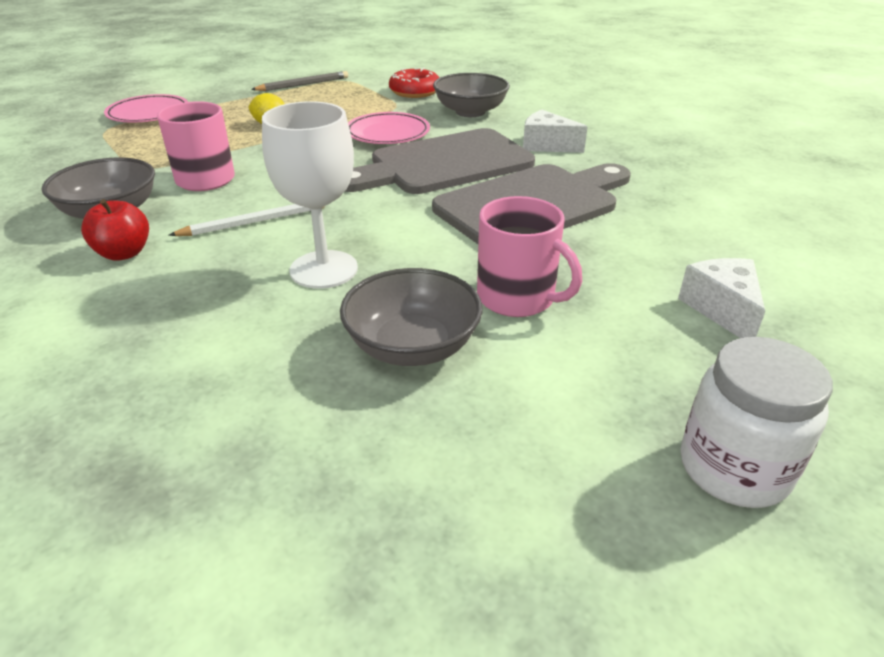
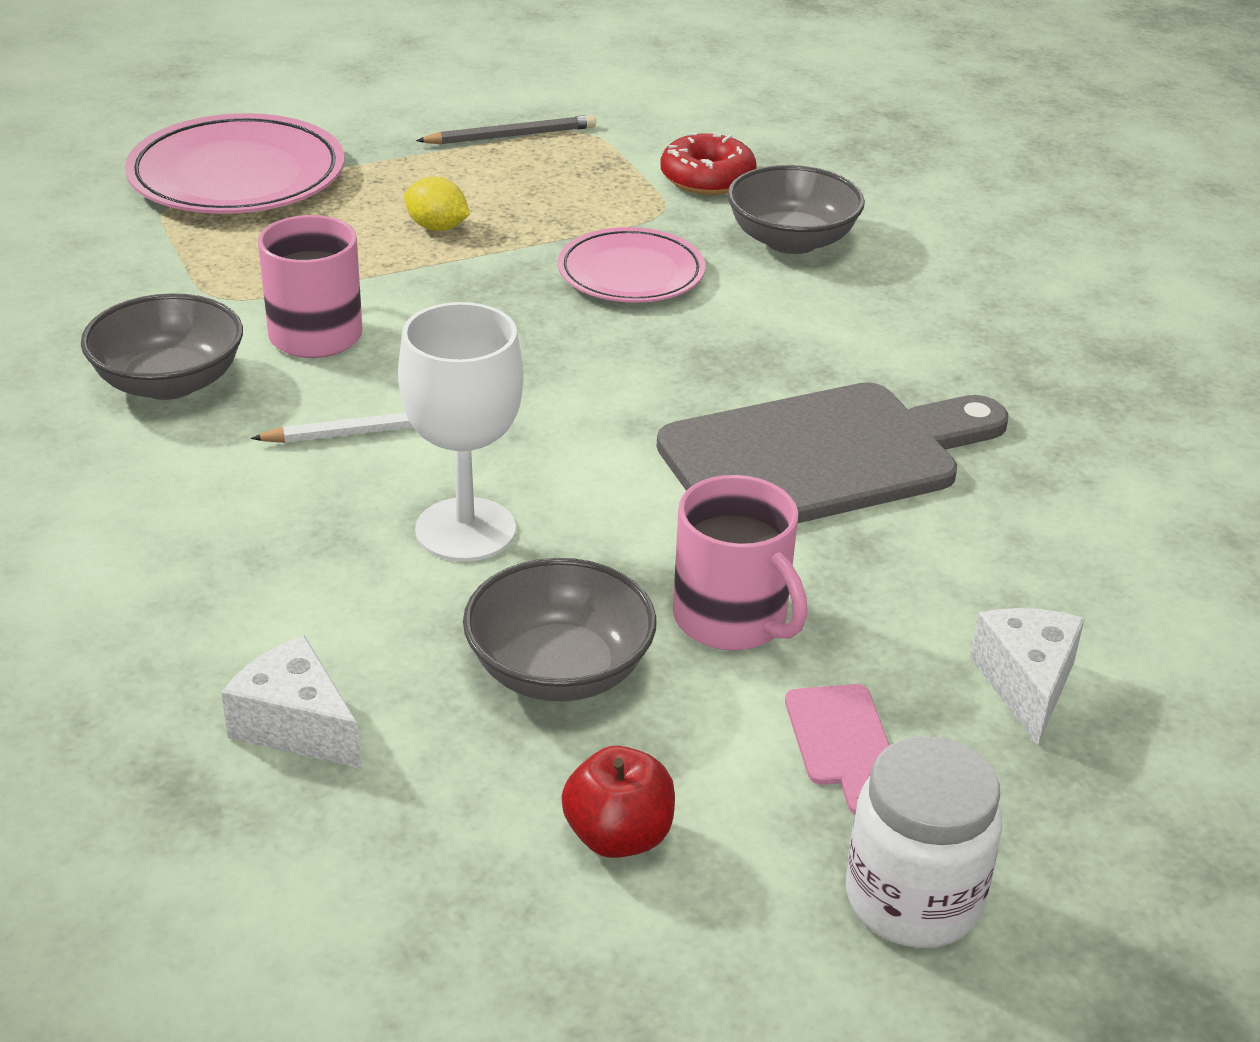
camera: 10 degrees right, 0 degrees up
red apple [81,199,149,260] -> red apple moved to [561,746,675,858]
pink plate [104,94,188,123] -> pink plate [125,113,344,214], size x1.57
grey cutting board [345,128,535,194] -> none
white cheese [523,110,588,153] -> white cheese moved to [221,635,361,769]
none -> pink cutting board [785,684,890,815]

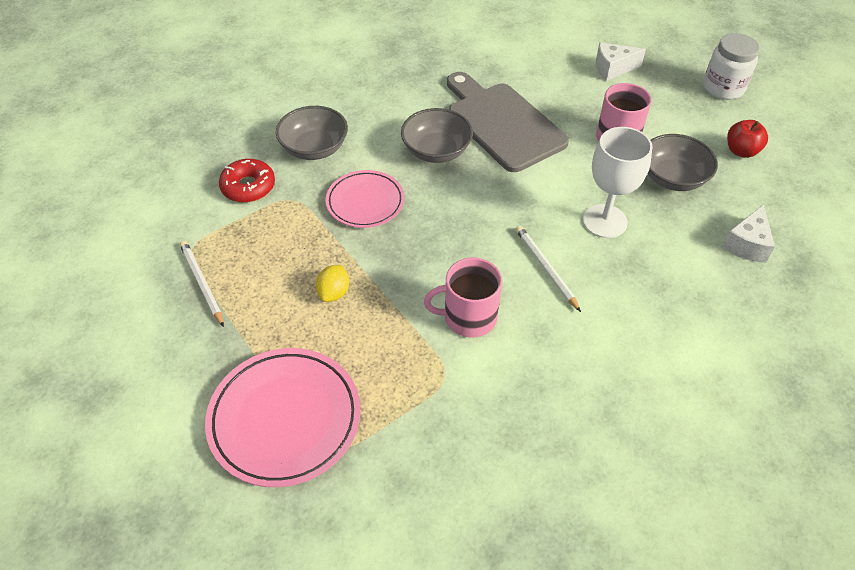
camera: 100 degrees left, 15 degrees up
grey bowl [81,293,243,400] -> grey bowl moved to [401,108,473,163]
grey pencil [416,115,596,144] -> white pencil [180,241,224,327]
pink cutting board [785,684,890,815] -> none

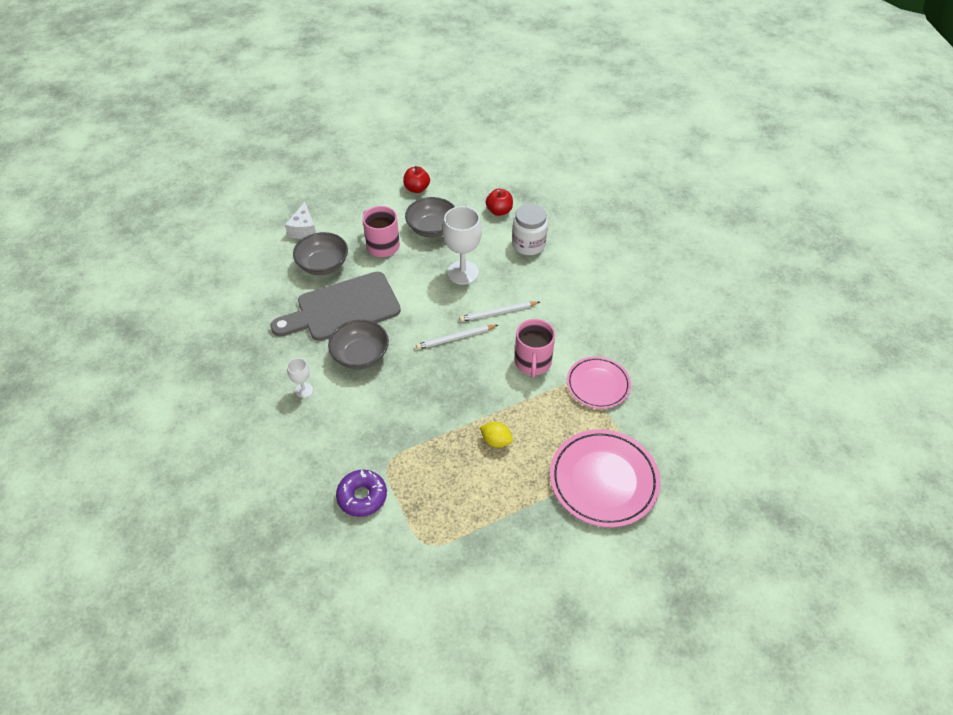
camera: 80 degrees left, 0 degrees up
white pencil [180,241,224,327] -> white pencil moved to [416,325,498,350]
red donut [219,159,275,203] -> purple donut [336,470,387,517]
grey bowl [276,106,348,160] -> grey bowl moved to [293,232,348,275]
pink plate [326,170,405,228] -> pink plate moved to [567,356,631,409]
white jar [703,33,760,100] -> white jar moved to [512,204,548,255]
white cheese [722,204,775,263] -> red apple [486,189,513,216]
none -> white goblet [287,358,313,398]

